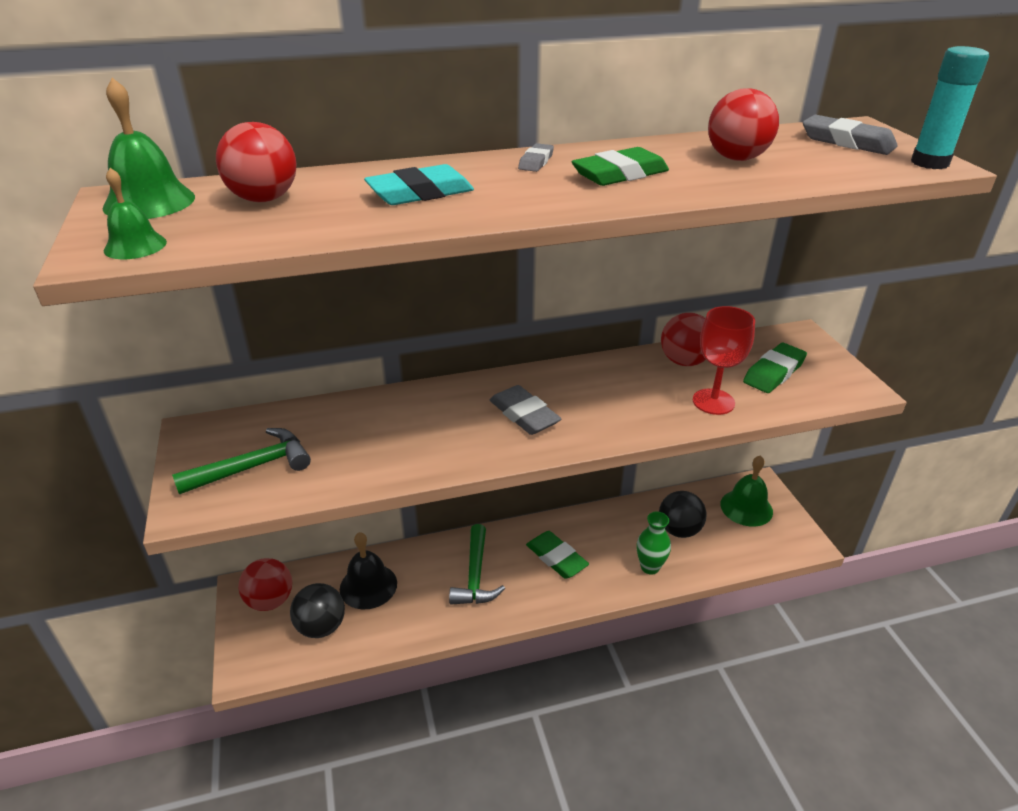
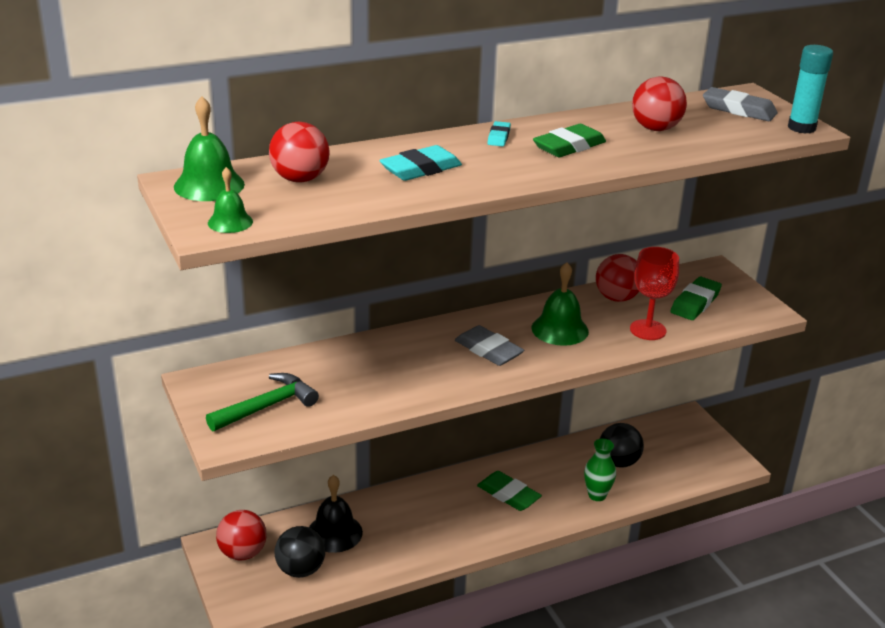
camera: 10 degrees left, 5 degrees down
green hammer [449,524,505,604] -> none
grey eraser [518,143,554,172] -> turquoise eraser [487,121,511,146]
green bell [720,455,773,527] -> green bell moved to [532,262,589,346]

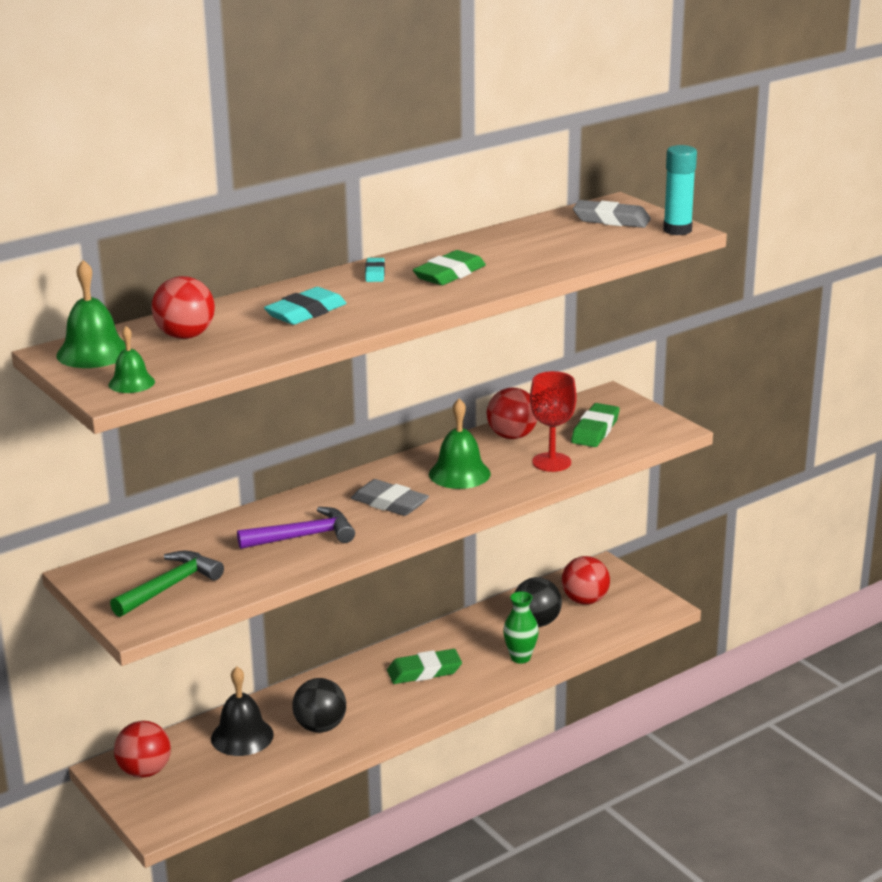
camera: 10 degrees left, 5 degrees down
black ball [274,526,325,578] -> black ball moved to [292,678,346,733]
green eraser [477,471,542,511] -> green eraser turned 45 degrees counterclockwise [387,649,462,684]
red ball [632,77,687,131] -> red ball moved to [562,556,610,605]
none -> purple hammer [237,507,355,549]

